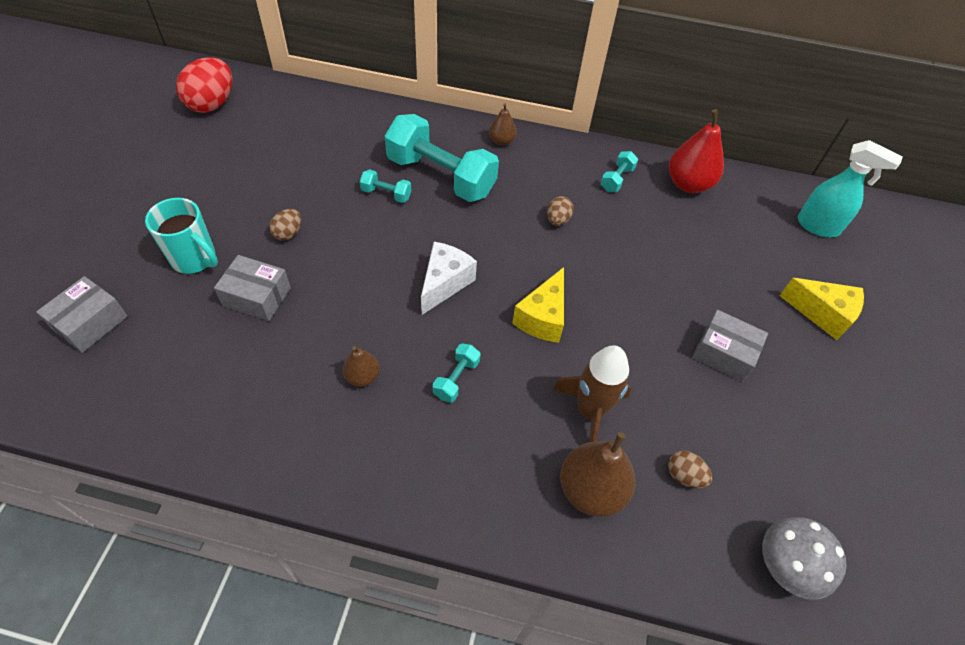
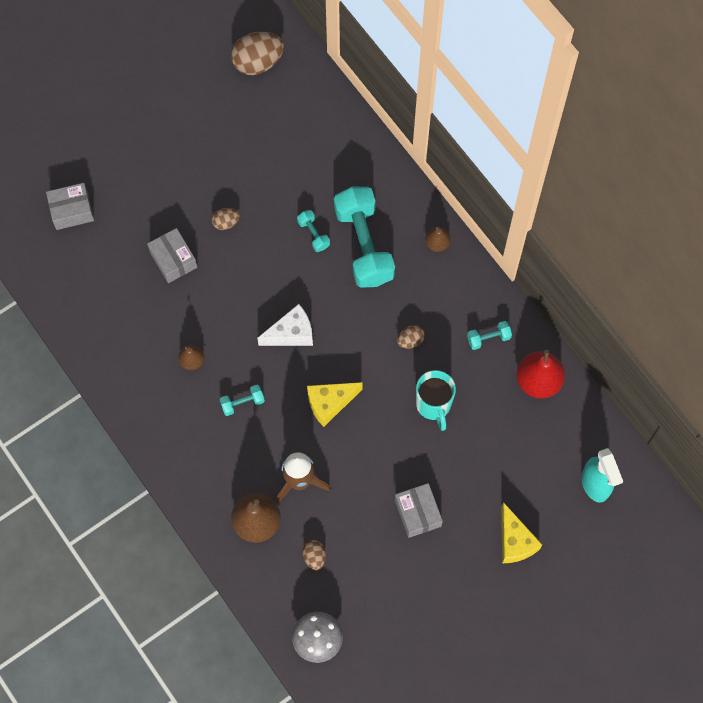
camera: 45 degrees right, 15 degrees up
turquoise mug [145,198,218,274] -> turquoise mug moved to [416,370,456,431]
red egg [176,57,232,113] -> brown egg [231,31,284,75]

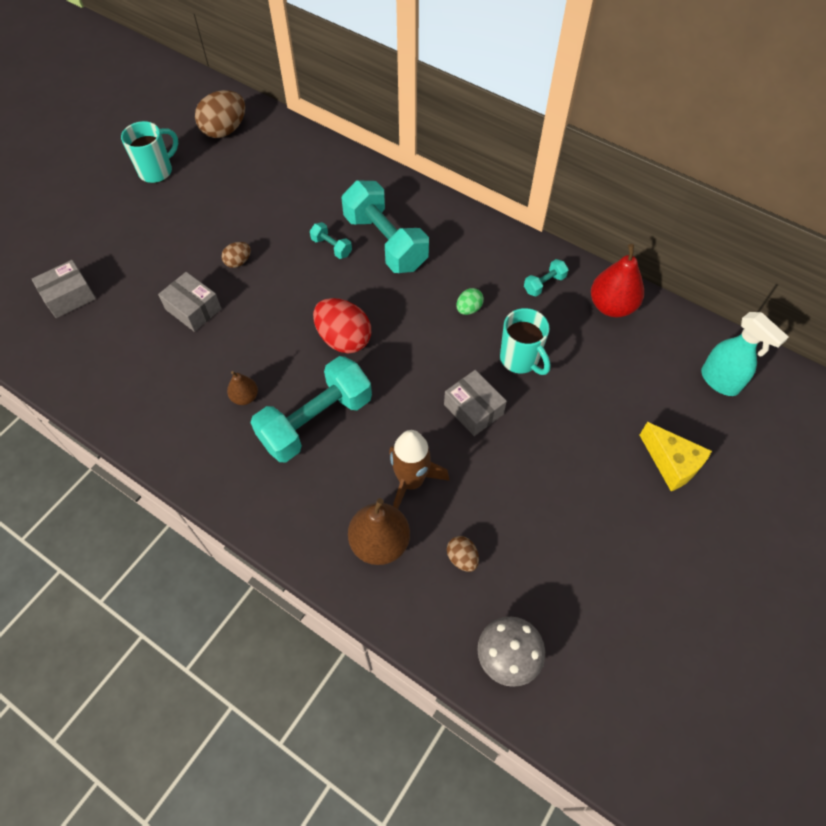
camera: 20 degrees left, 10 degrees down
turquoise dumbbell [219,385,265,416] -> turquoise dumbbell [251,356,372,463], size x2.32
white cheese [257,304,313,346] -> red egg [313,298,371,354]
yellow cheese [307,382,363,427] -> none
grey box [395,483,443,538] -> grey box moved to [444,370,507,436]
brown egg [397,325,425,349] -> green egg [456,288,484,315]
brown pear [425,227,450,252] -> none
none -> turquoise mug [121,121,178,183]

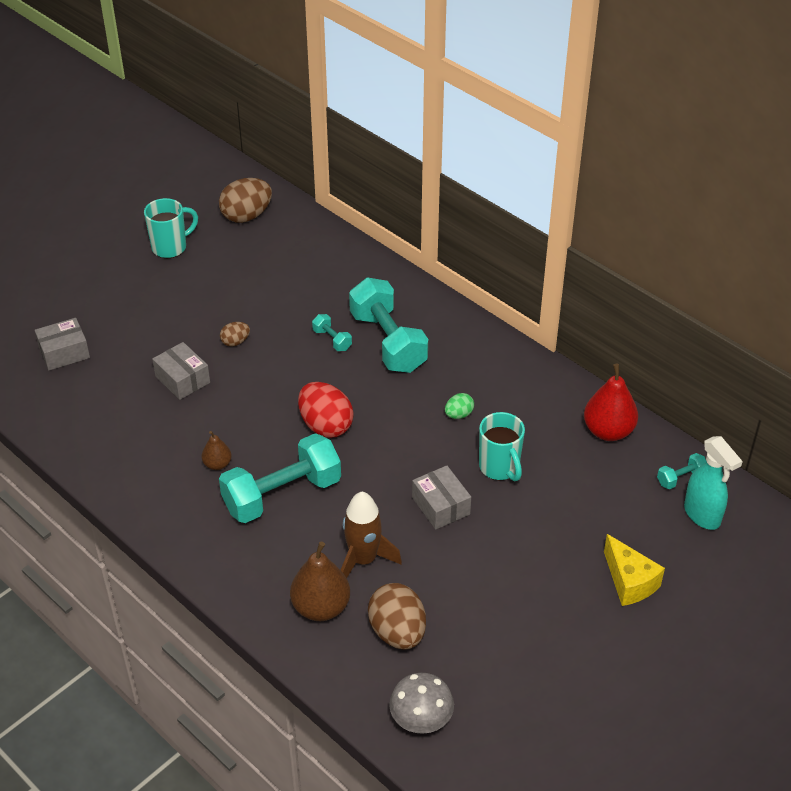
camera: 10 degrees right, 15 degrees down
brown egg [447,536,479,572] -> brown egg [368,583,426,649], size x1.96
turquoise dumbbell [524,259,569,297] -> turquoise dumbbell moved to [657,453,707,489]

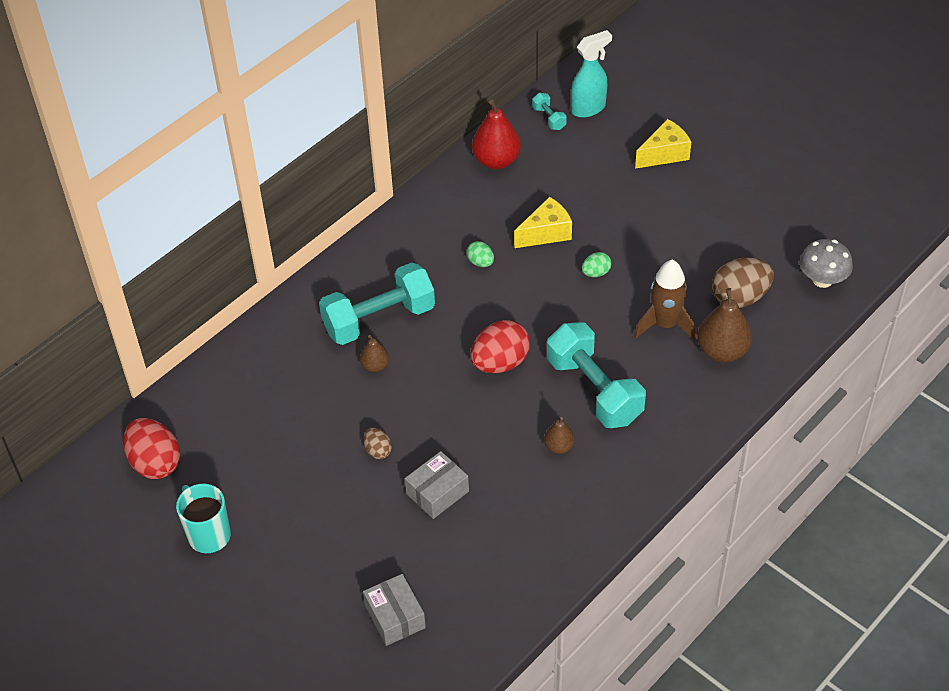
camera: 90 degrees left, 5 degrees up
brown egg [219,178,272,223] -> red egg [123,418,180,479]
turquoise dumbbell [312,314,352,351] -> brown pear [360,335,389,372]
grey box [412,465,471,530] -> green egg [582,252,611,277]
turquoise mug [479,412,525,481] -> yellow cheese [514,197,572,248]

